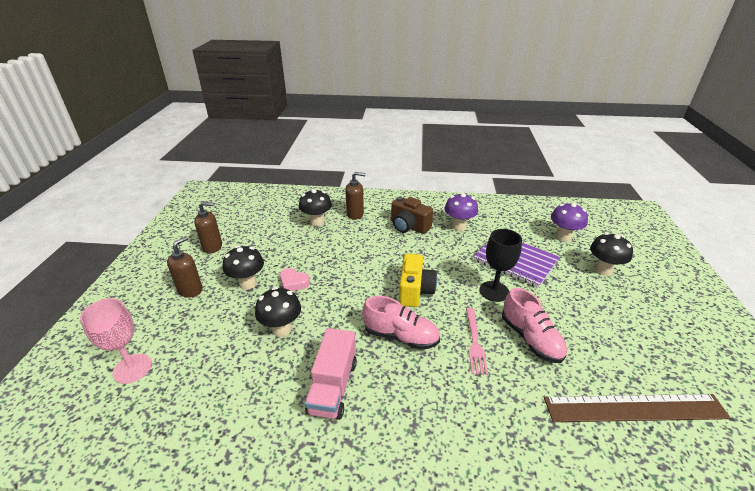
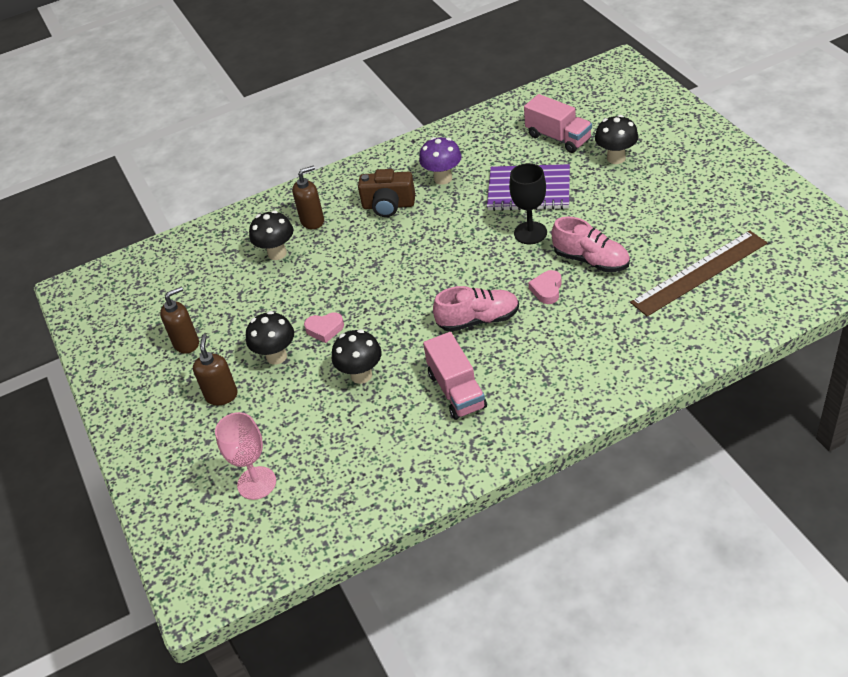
camera: 25 degrees left, 10 degrees up
yellow camera [399,254,437,307] -> none
pink fork [466,308,488,375] -> pink heart [528,270,562,304]
purple mushroom [551,203,588,242] -> pink truck [524,94,592,153]

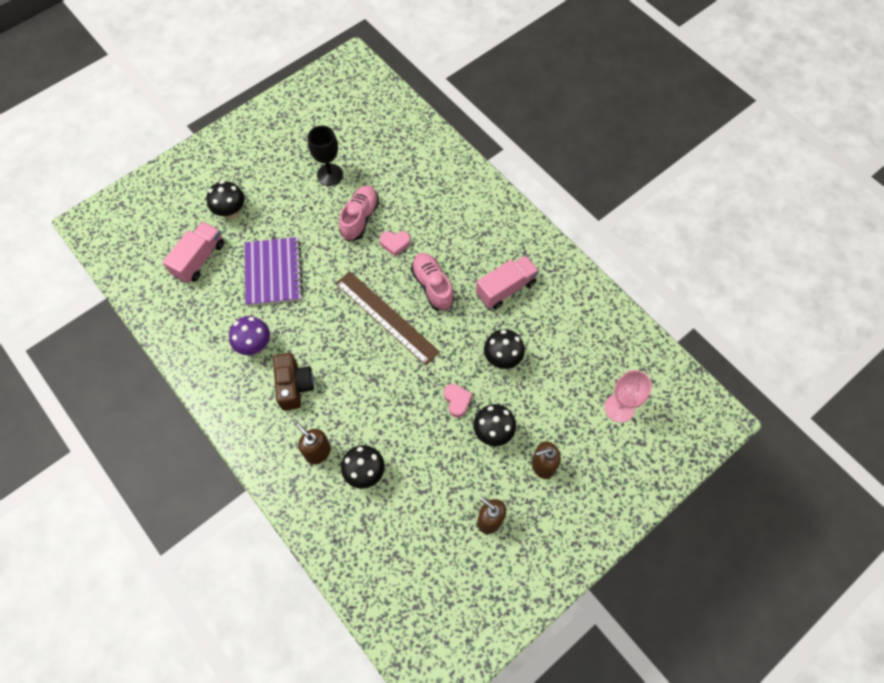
camera: 110 degrees left, 20 degrees up
black goblet [509,163,547,244] -> black goblet moved to [308,125,343,186]
brown ruler [630,230,767,316] -> brown ruler moved to [335,271,440,366]

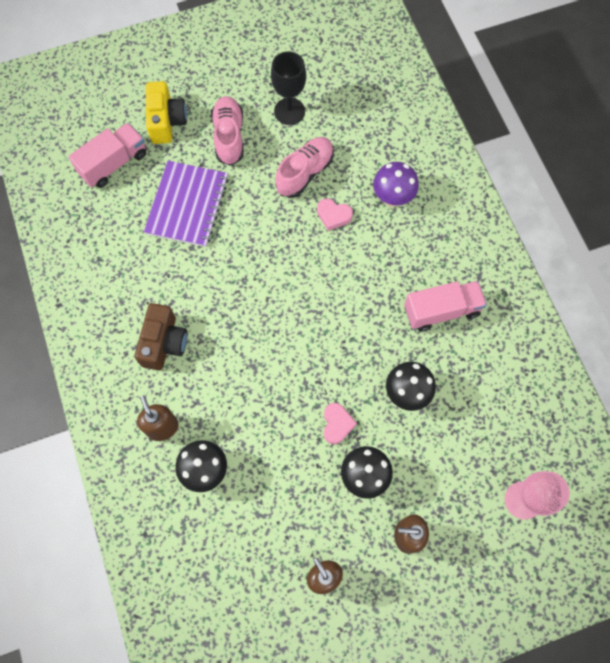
camera: 20 degrees right, 5 degrees up
black mushroom [207,181,245,220] -> yellow camera [146,81,187,144]
purple mushroom [229,316,270,355] -> purple mushroom moved to [373,162,419,207]
brown ruler [335,271,440,366] -> none
pink shoe [411,253,454,311] -> pink shoe moved to [211,96,244,166]

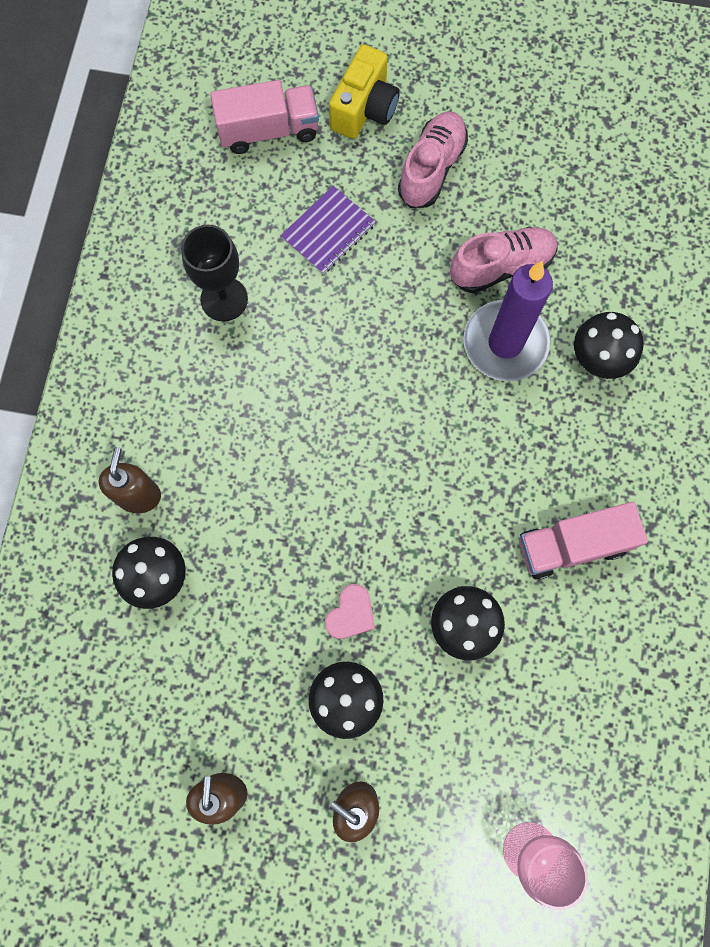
camera: 30 degrees right, 5 degrees up
brown camera [135,303,188,370] -> none
purple notebook [144,161,229,247] -> purple notebook [281,186,376,274], size x0.65
black goblet [271,51,306,125] -> black goblet moved to [181,225,248,321]
pink heart [317,198,353,231] -> purple candle [463,261,553,381]
purple mushroom [373,162,419,207] -> black mushroom [574,312,644,379]
pink truck [404,281,487,331] -> pink truck turned 150 degrees clockwise [519,502,648,580]

